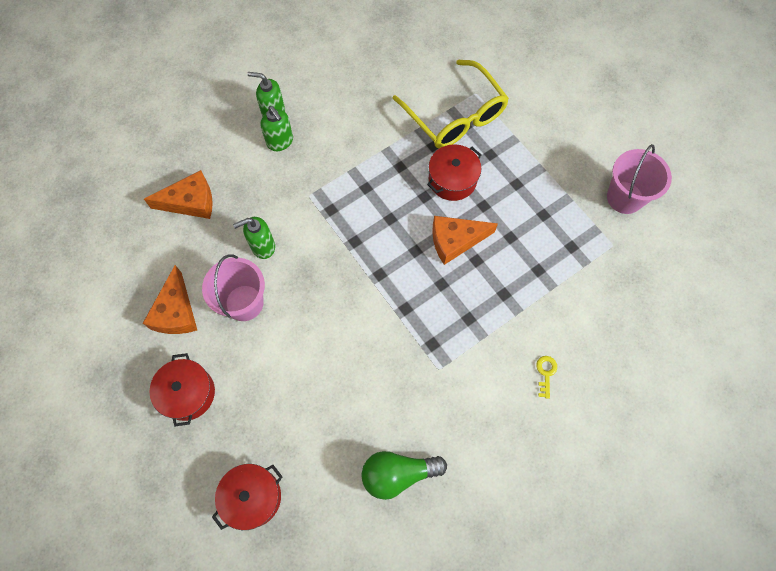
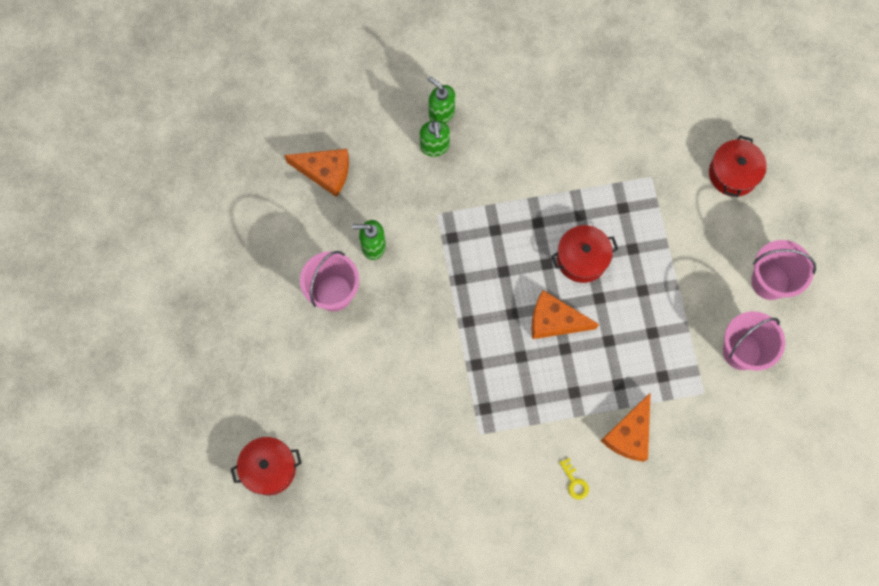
camera: 25 degrees right, 5 degrees up
orange cheese [143,265,197,334] -> orange cheese moved to [601,392,651,462]
red pot [149,353,215,427] -> red pot moved to [709,135,767,197]
green light bulb [362,451,447,500] -> none
yellow glasses [393,59,509,149] -> none
yellow key [536,356,557,399] -> yellow key turned 120 degrees clockwise [559,458,589,500]
none -> pink bucket [751,240,816,300]

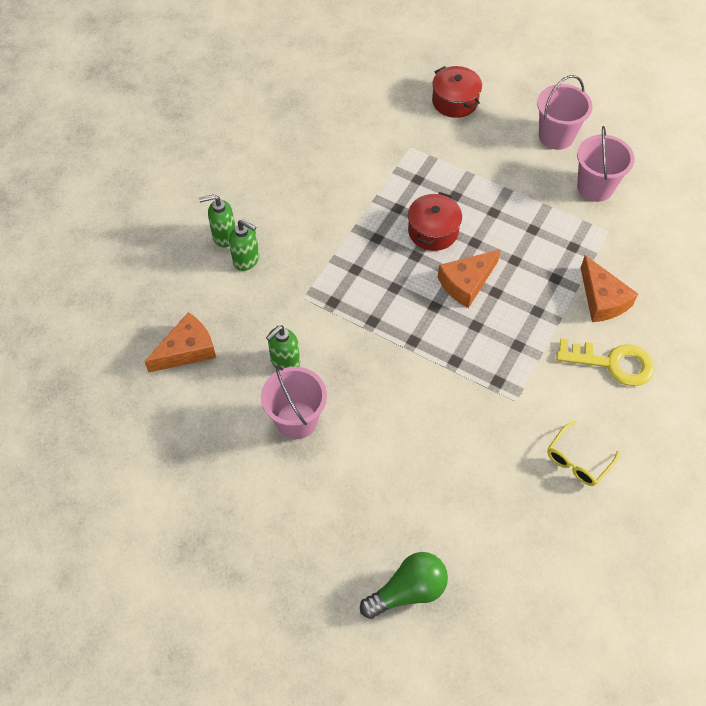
camera: 50 degrees left, 15 degrees down
red pot [231,437,302,495] -> green light bulb [360,552,448,619]
yellow key [559,458,589,500] -> yellow key [556,338,655,386], size x2.22
none -> yellow glasses [547,421,620,486]

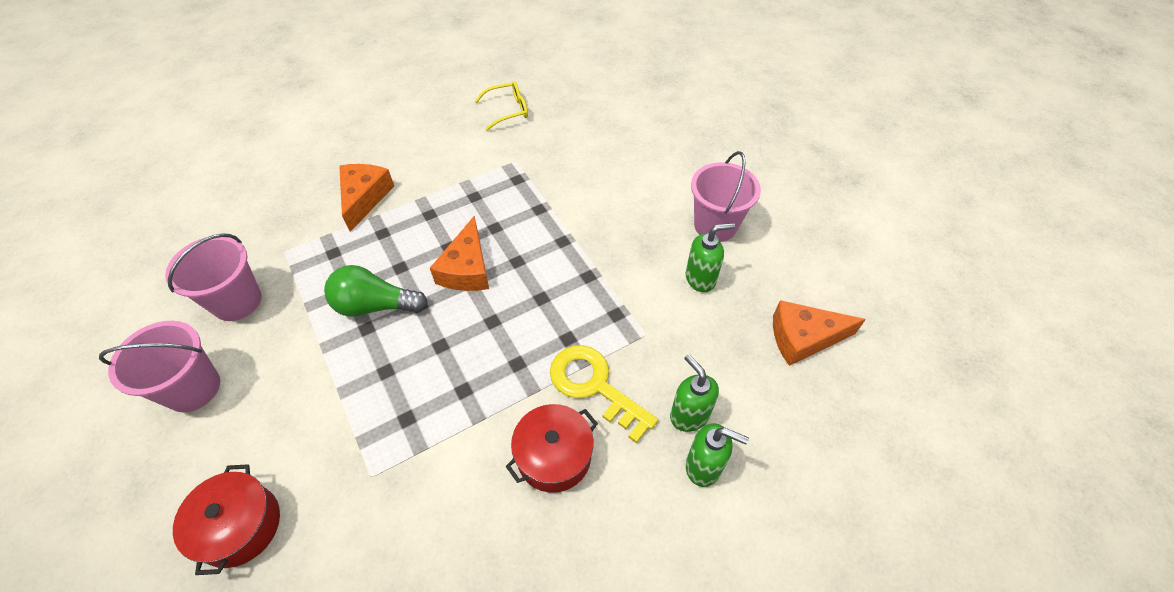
camera: 150 degrees left, 5 degrees down
green light bulb [360,552,448,619] -> green light bulb moved to [324,265,428,317]
red pot [408,192,462,251] -> red pot moved to [506,404,598,493]
orange cheese [437,249,501,308] -> orange cheese turned 105 degrees clockwise [430,216,489,291]
yellow key [556,338,655,386] -> yellow key moved to [550,345,658,443]

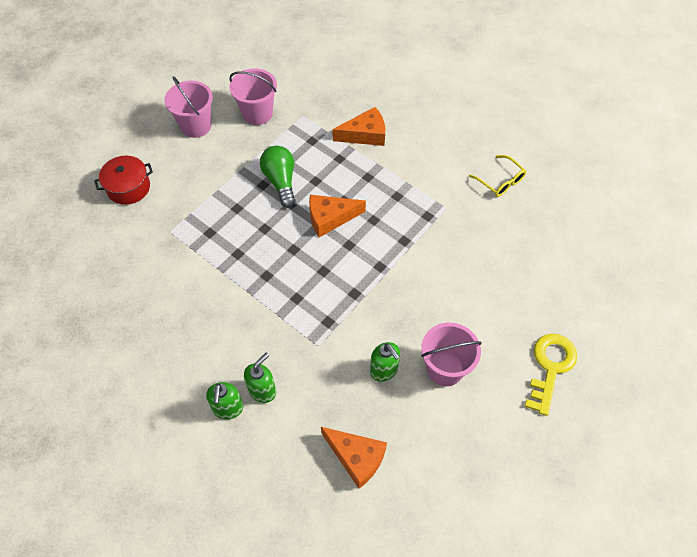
camera: 70 degrees right, 5 degrees up
red pot [506,404,598,493] -> none
yellow key [550,345,658,443] -> yellow key moved to [525,334,577,416]
orange cheese [773,300,866,366] -> orange cheese turned 150 degrees clockwise [321,427,387,489]

